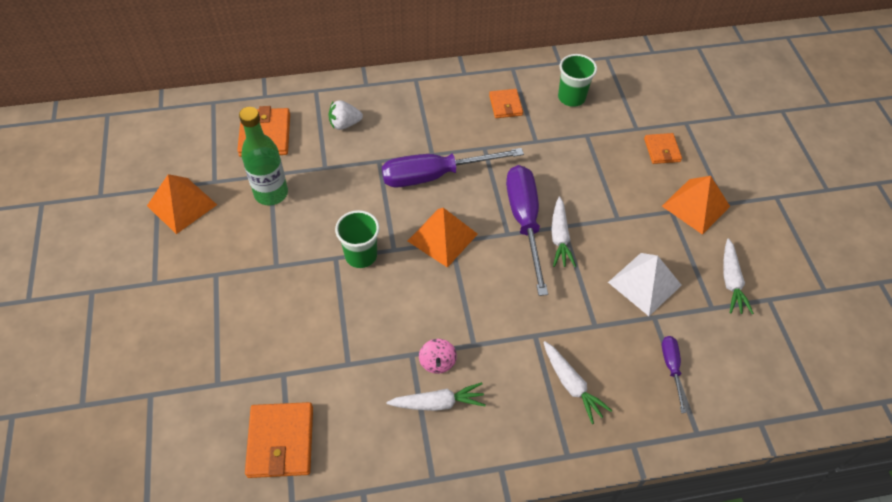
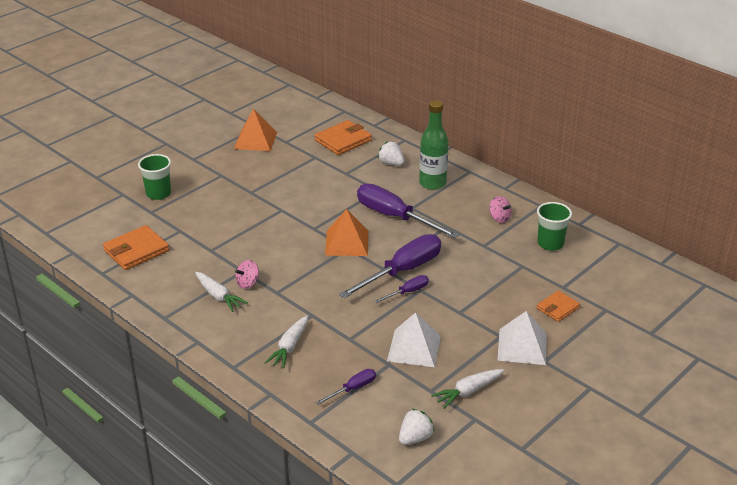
camera: 55 degrees right, 20 degrees down
green bottle [239,107,288,205] -> green bottle moved to [419,100,449,190]
green cup [335,210,380,268] -> green cup moved to [138,154,171,200]
orange wallet [489,89,523,118] -> pink spinning top [489,196,512,223]
white carrot [551,196,576,267] -> purple screwdriver [374,275,429,303]
orange pyramid [662,176,730,235] -> white pyramid [497,311,547,365]
none -> white strawberry [399,409,435,445]

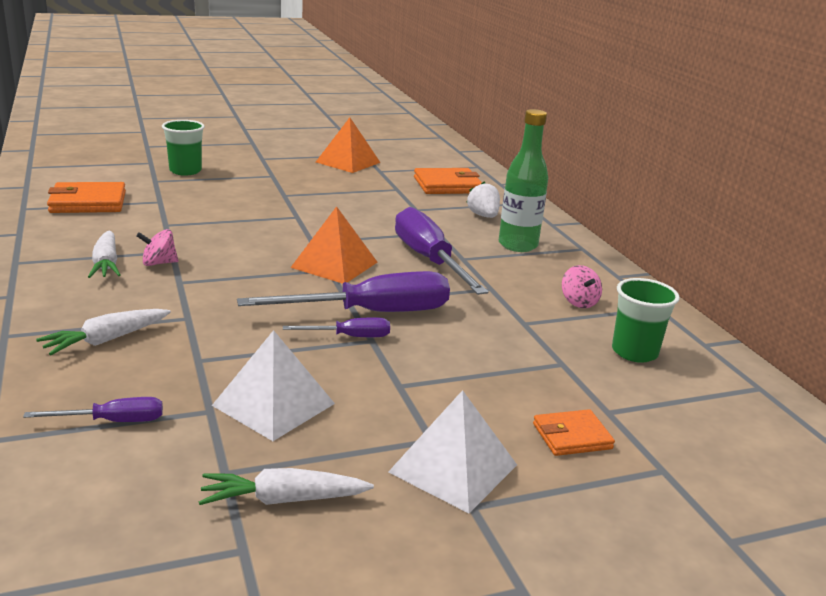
camera: 25 degrees right, 10 degrees down
white strawberry [399,409,435,445] -> none

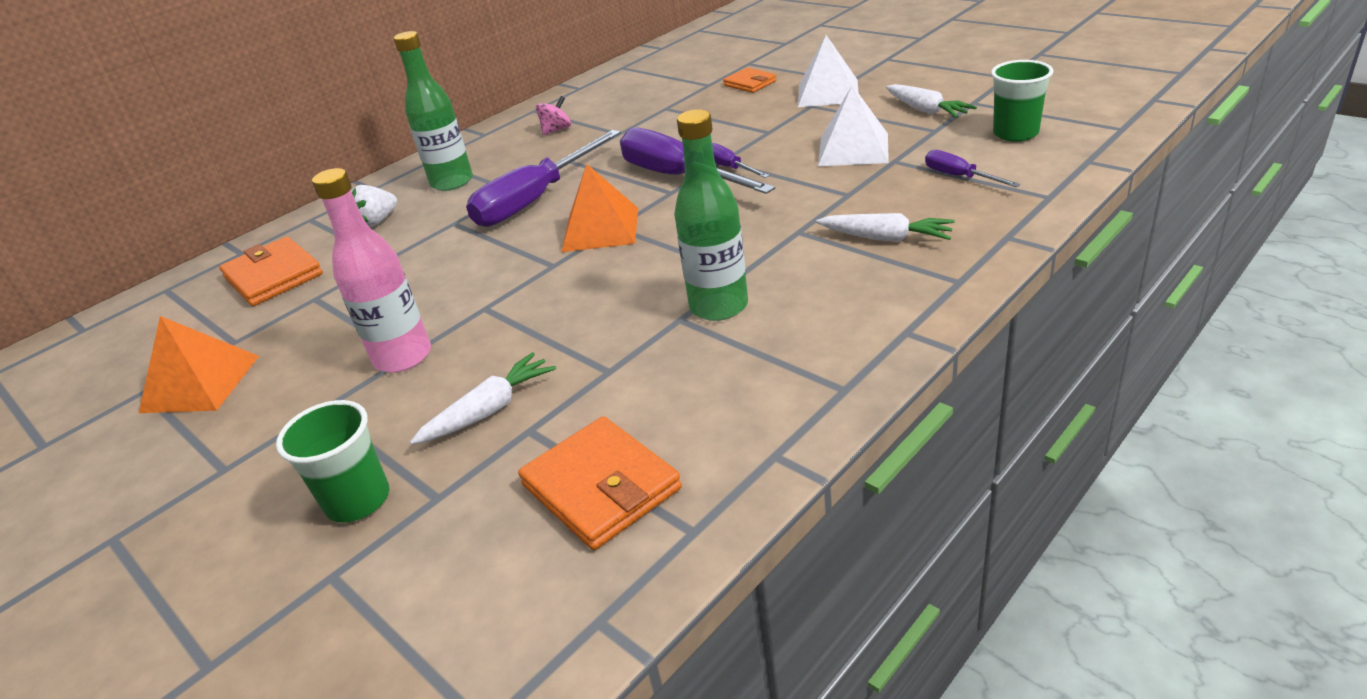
camera: 110 degrees left, 10 degrees up
white carrot [88,231,120,278] -> white carrot moved to [410,352,556,445]
pink spinning top [136,229,178,266] -> green bottle [674,109,748,321]
green cup [612,278,680,363] -> green cup moved to [991,60,1053,142]
none -> pink bottle [312,168,431,373]

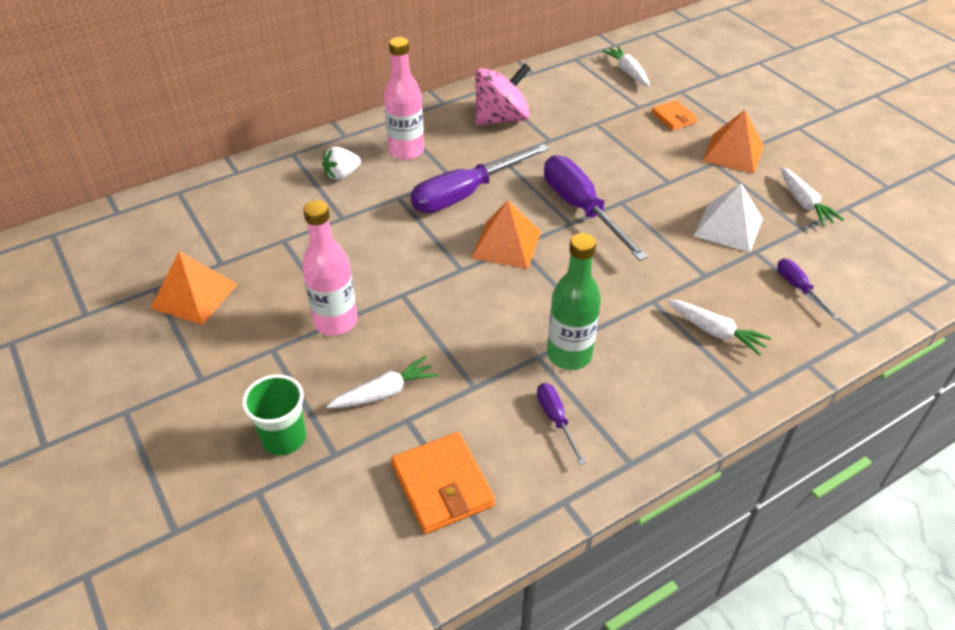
camera: 10 degrees right, 10 degrees up
orange wallet [219,237,323,306] -> none
green bottle [394,31,473,191] -> pink bottle [384,37,424,160]
pink spinning top [536,96,571,135] -> pink spinning top [475,63,531,125], size x2.12
purple screwdriver [712,143,769,178] -> purple screwdriver moved to [537,383,586,465]
white pyramid [798,35,859,107] -> orange pyramid [703,110,764,174]
green cup [991,60,1053,142] -> none
none -> white carrot [602,46,650,87]

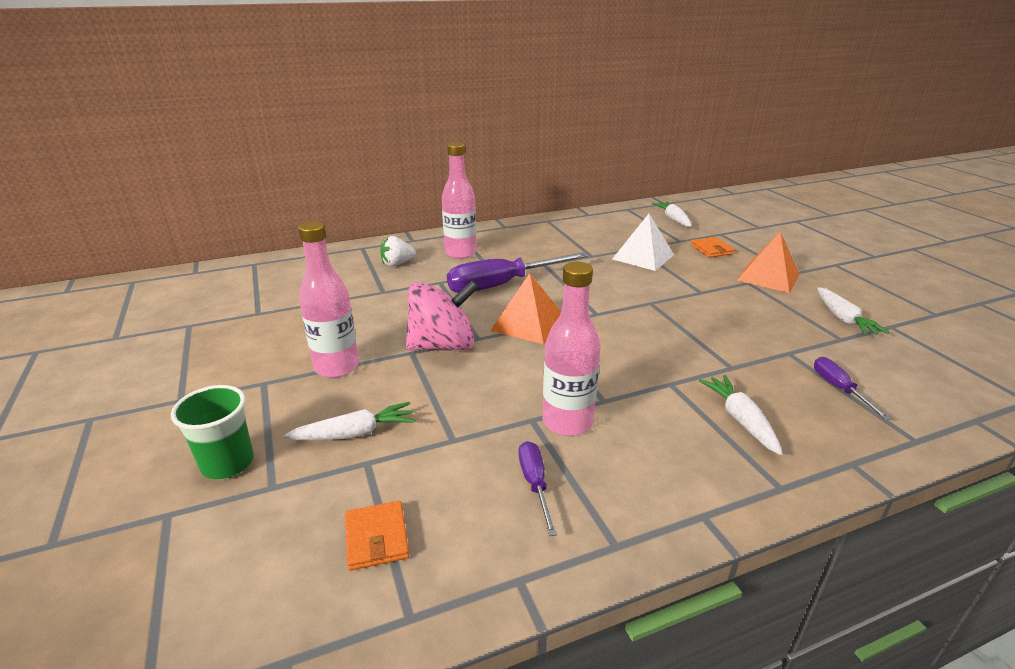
camera: 10 degrees right, 15 degrees down
orange pyramid [151,252,237,325] -> none
orange wallet [391,432,495,534] -> orange wallet [345,501,409,571], size x0.61
pink spinning top [475,63,531,125] -> pink spinning top moved to [406,281,479,350]
purple screwdriver [544,155,648,261] -> none
green bottle [547,233,601,370] -> pink bottle [542,261,601,436]
white carrot [668,299,772,356] -> white carrot turned 150 degrees counterclockwise [699,375,783,455]
white pyramid [694,183,763,253] -> white pyramid moved to [612,214,674,271]

